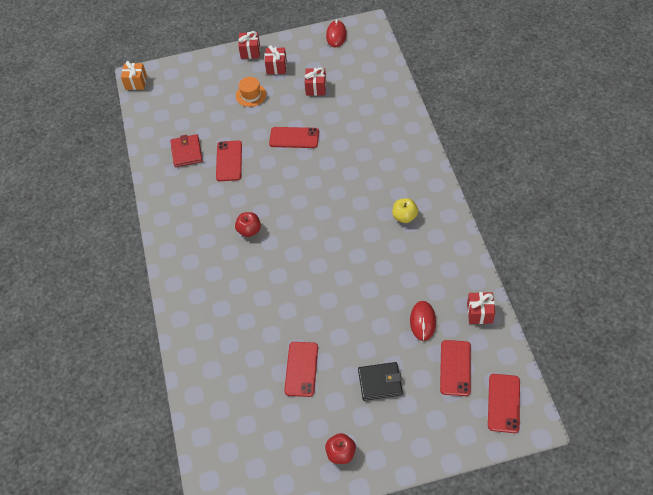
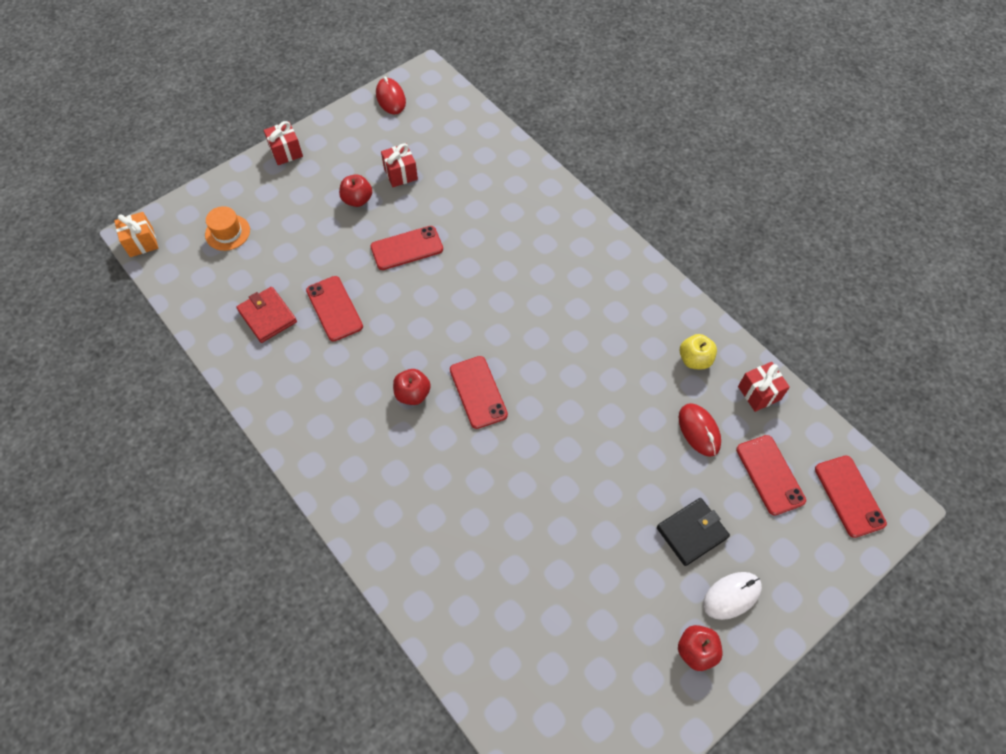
camera: 30 degrees left, 5 degrees up
orange hat [236,77,266,107] -> orange hat moved to [205,206,250,251]
red gift [265,45,287,74] -> none
red phone [284,342,318,397] -> red phone moved to [450,356,508,429]
yellow apple [392,198,418,223] -> yellow apple moved to [680,334,717,369]
none -> red apple [339,174,372,207]
none -> white mouse [703,572,762,620]

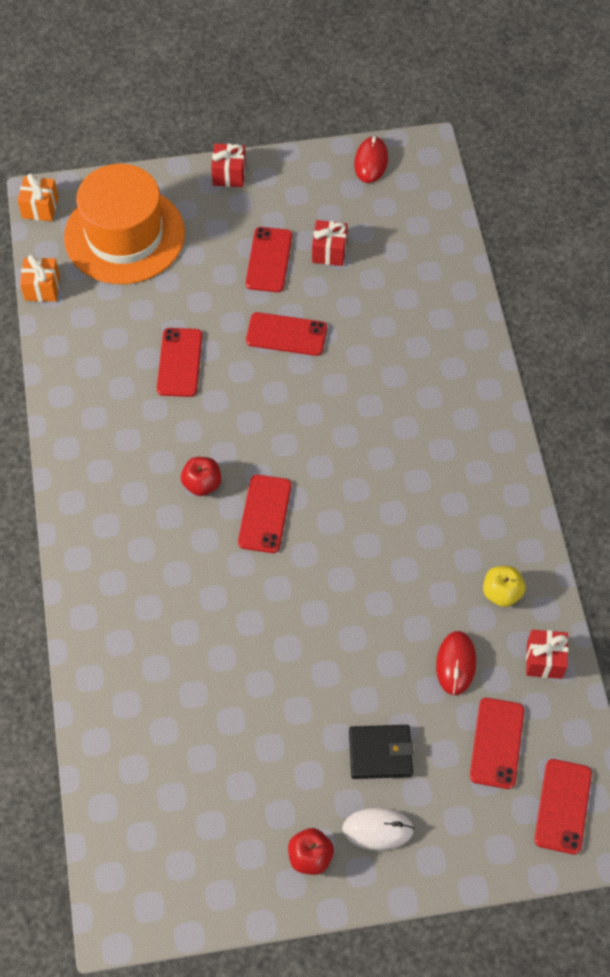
camera: 30 degrees right, 0 degrees up
orange hat [205,206,250,251] -> orange hat [64,164,185,284], size x2.44
red wallet [236,287,297,343] -> none
red apple [339,174,372,207] -> red phone [246,227,292,292]
none -> orange gift [20,255,60,302]

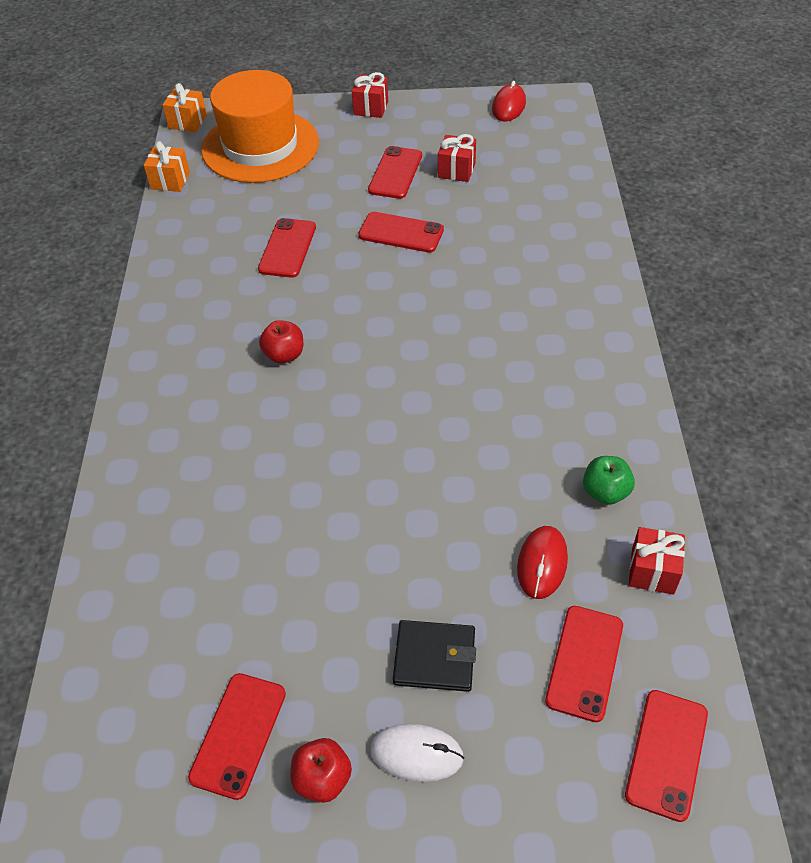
camera: 10 degrees right, 10 degrees down
red phone [238,475,292,553] -> red phone moved to [188,673,286,800]
yellow apple [483,566,525,607] -> green apple [583,456,635,505]

